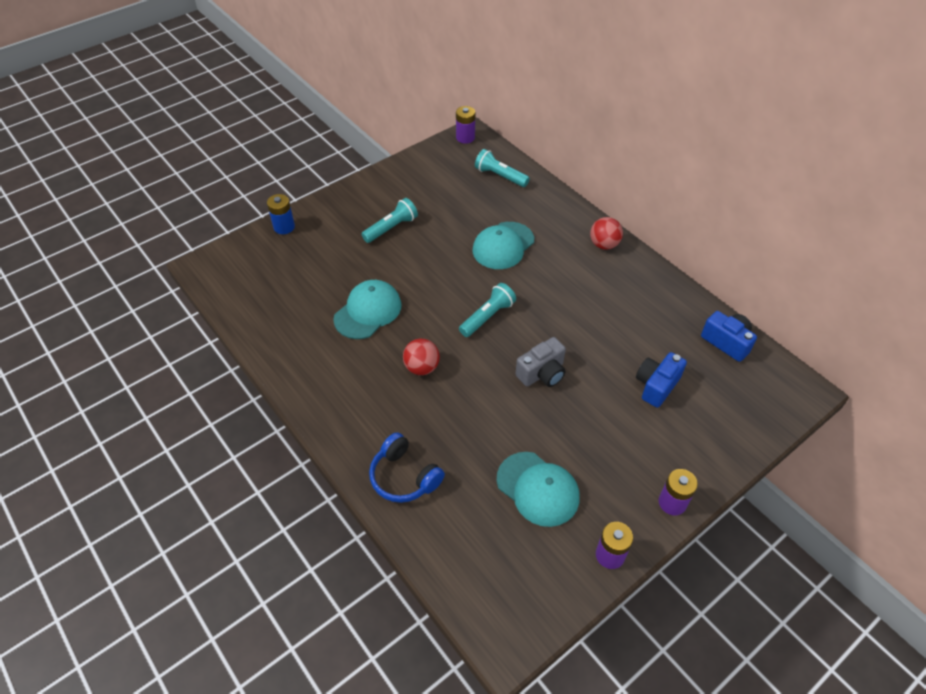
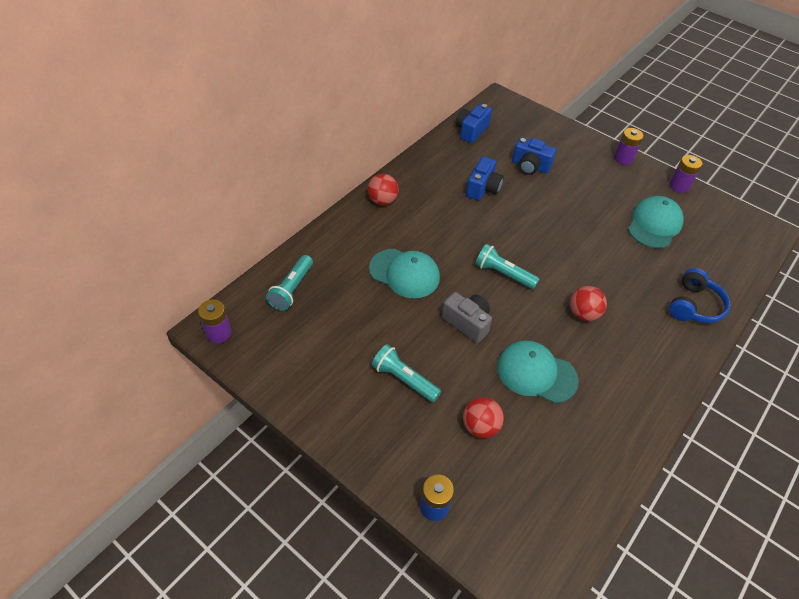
camera: 105 degrees left, 0 degrees up
grey camera [516,337,566,387] -> grey camera moved to [442,292,492,343]
none -> red ball [463,397,504,438]
none -> blue camera [466,156,503,201]

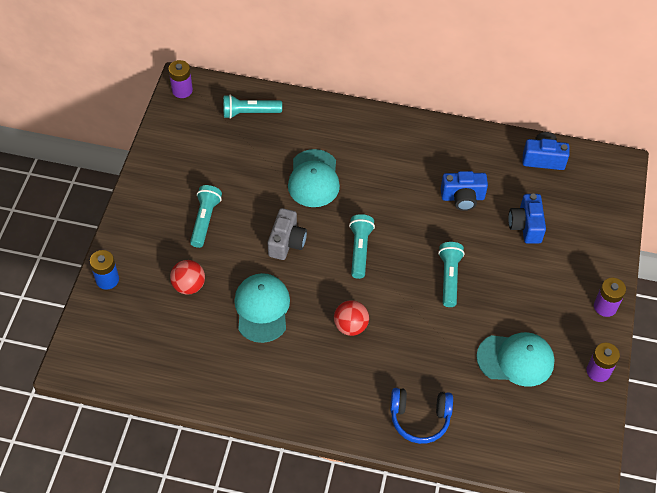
camera: 65 degrees right, 5 degrees up
red ball [368,174,399,205] -> none
none -> turquoise flashlight [438,242,465,307]

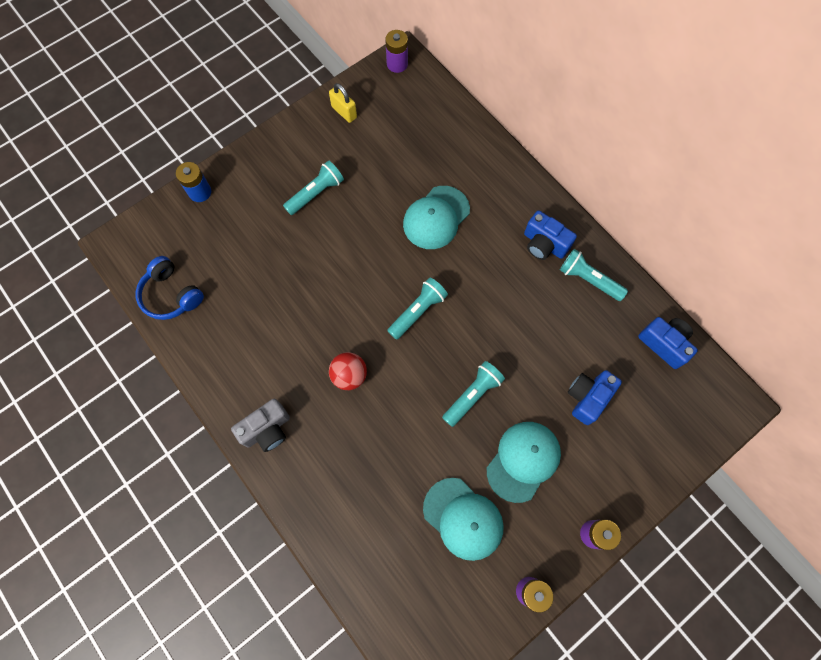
camera: 40 degrees right, 15 degrees up
red ball [170,260,205,295] -> none
turquoise flashlight [223,95,282,119] -> turquoise flashlight moved to [560,249,628,301]
turquoise cap [234,273,290,343] -> turquoise cap moved to [487,422,561,503]
grey camera [268,208,307,260] -> grey camera moved to [231,399,290,452]
blue headphones [390,388,453,444] -> blue headphones moved to [136,256,204,320]
blue camera [441,171,488,211] -> blue camera moved to [524,211,577,260]
none -> yellow padlock [329,83,357,123]

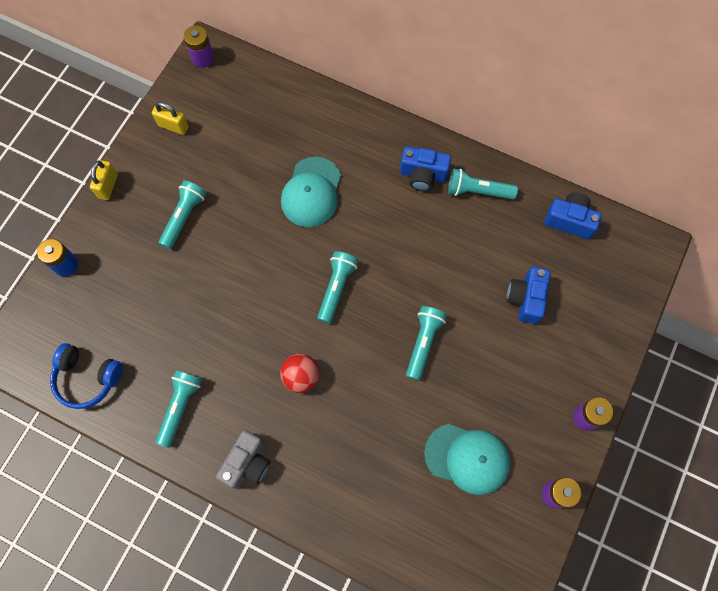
camera: 25 degrees left, 0 degrees up
turquoise cap [487,422,561,503] -> none
none -> yellow padlock [90,160,118,200]
none -> turquoise flashlight [156,371,202,448]

